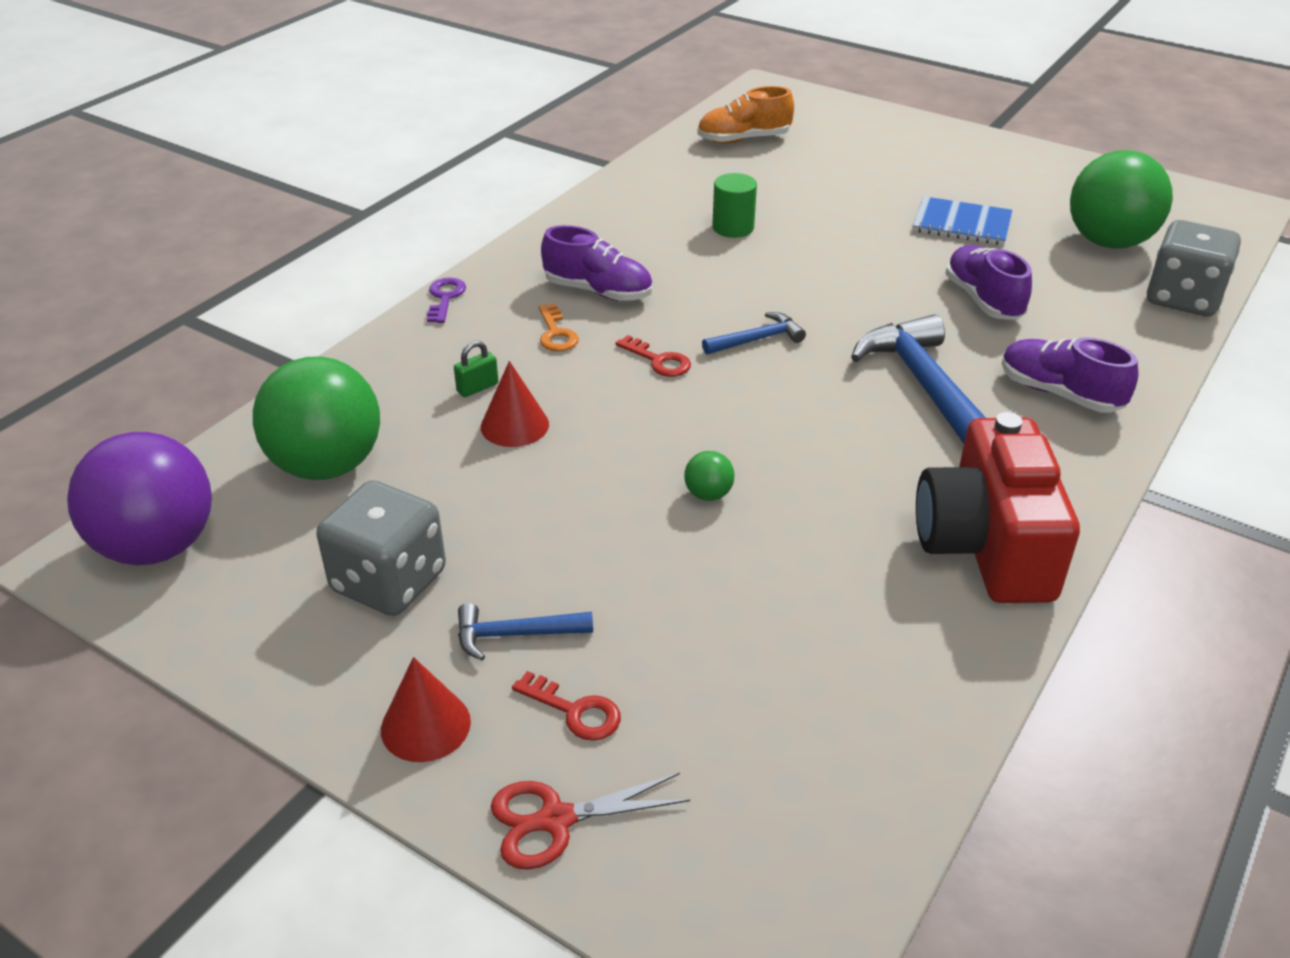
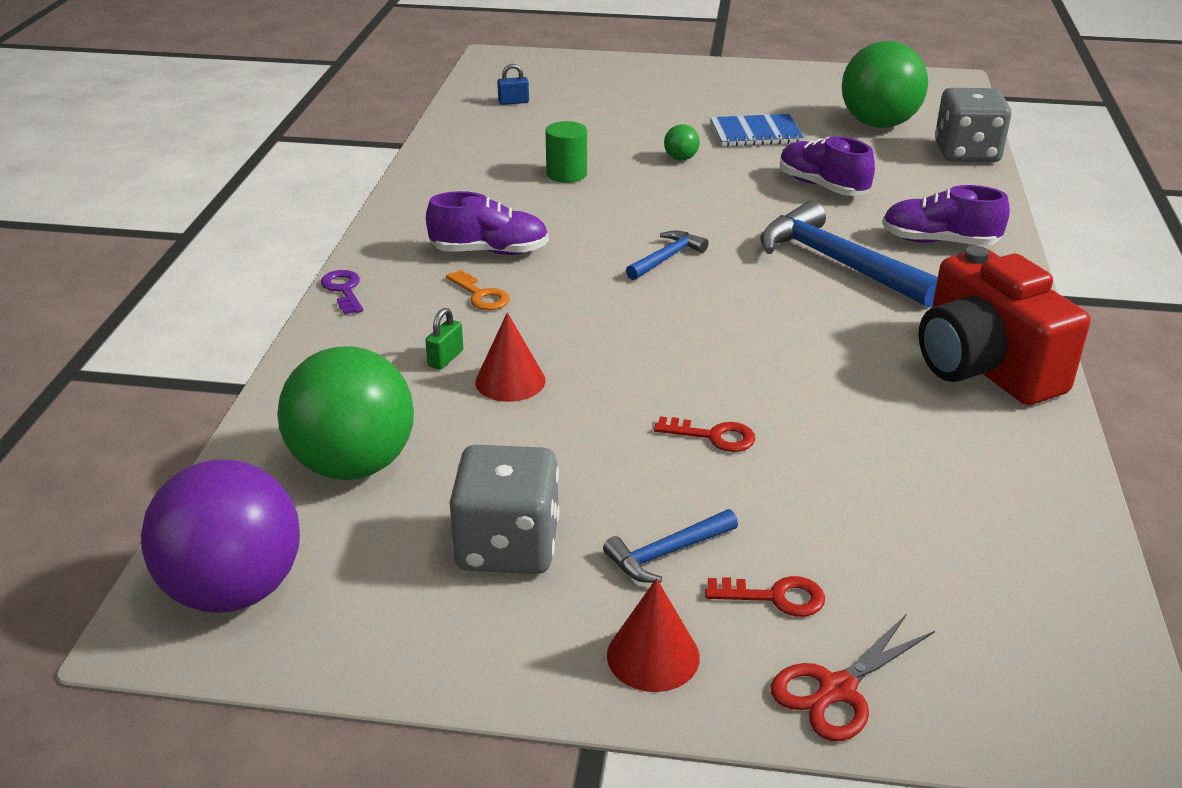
camera: 25 degrees left, 5 degrees down
red key [616,335,691,377] -> red key moved to [654,417,755,452]
green ball [684,451,734,501] -> green ball moved to [664,124,700,161]
orange shoe [697,86,794,144] -> blue padlock [497,64,529,105]

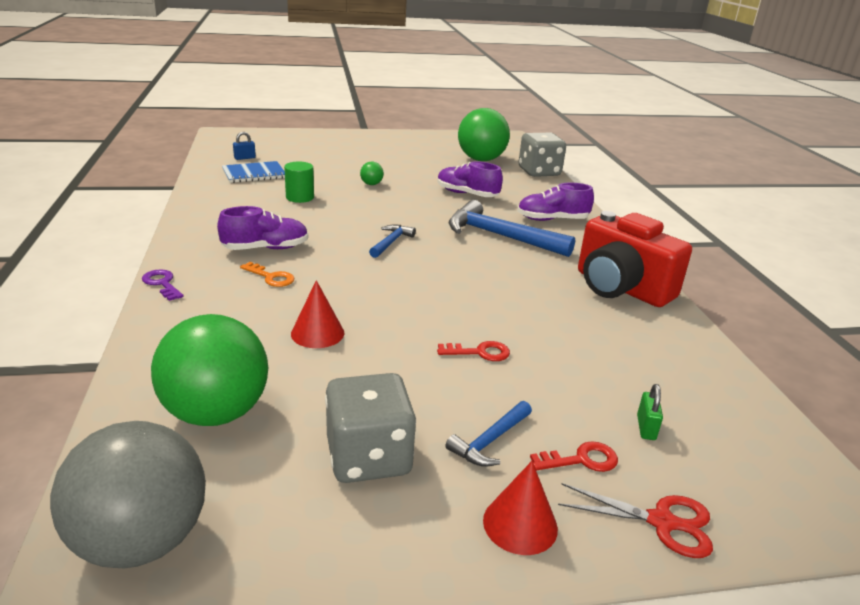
camera: 20 degrees left, 5 degrees down
purple ball [141,460,300,613] -> grey ball [50,421,206,568]
green padlock [425,308,463,370] -> green padlock moved to [637,384,663,440]
blue notebook [710,114,804,147] -> blue notebook moved to [222,161,285,183]
red scissors [771,614,935,741] -> red scissors turned 105 degrees counterclockwise [558,483,713,558]

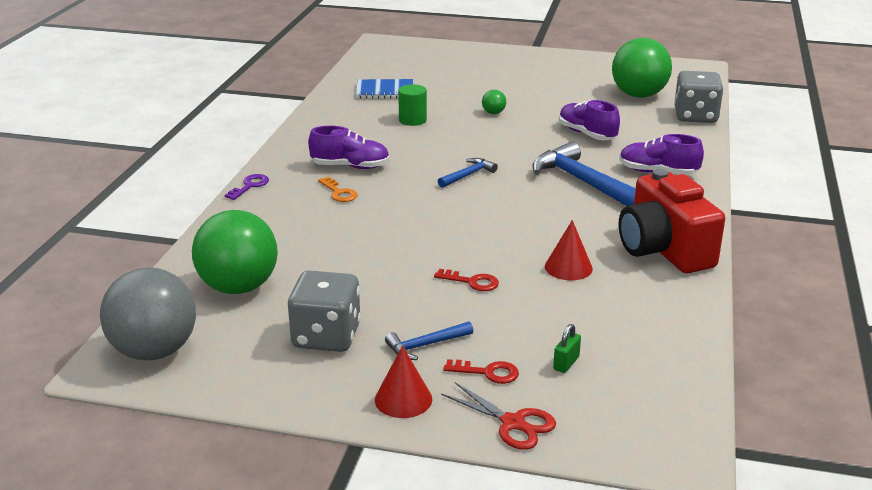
camera: 25 degrees right, 0 degrees up
purple key [142,269,184,301] -> purple key turned 45 degrees clockwise [225,174,269,200]
blue padlock [233,132,256,160] -> none
red cone [291,280,344,348] -> red cone moved to [545,220,593,280]

